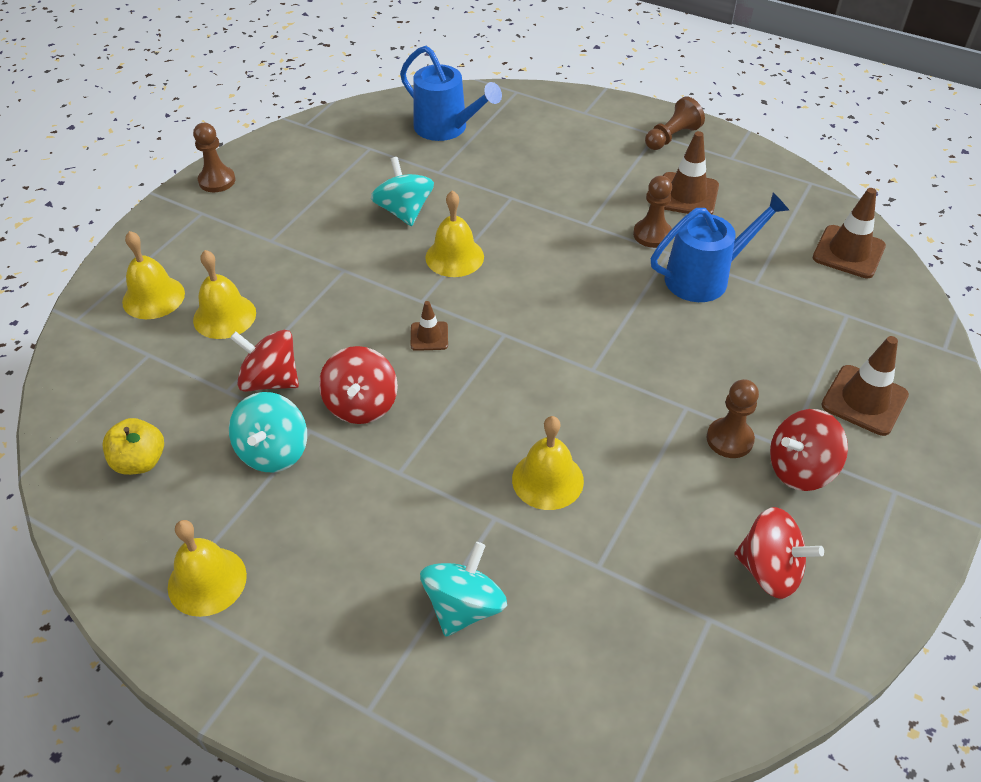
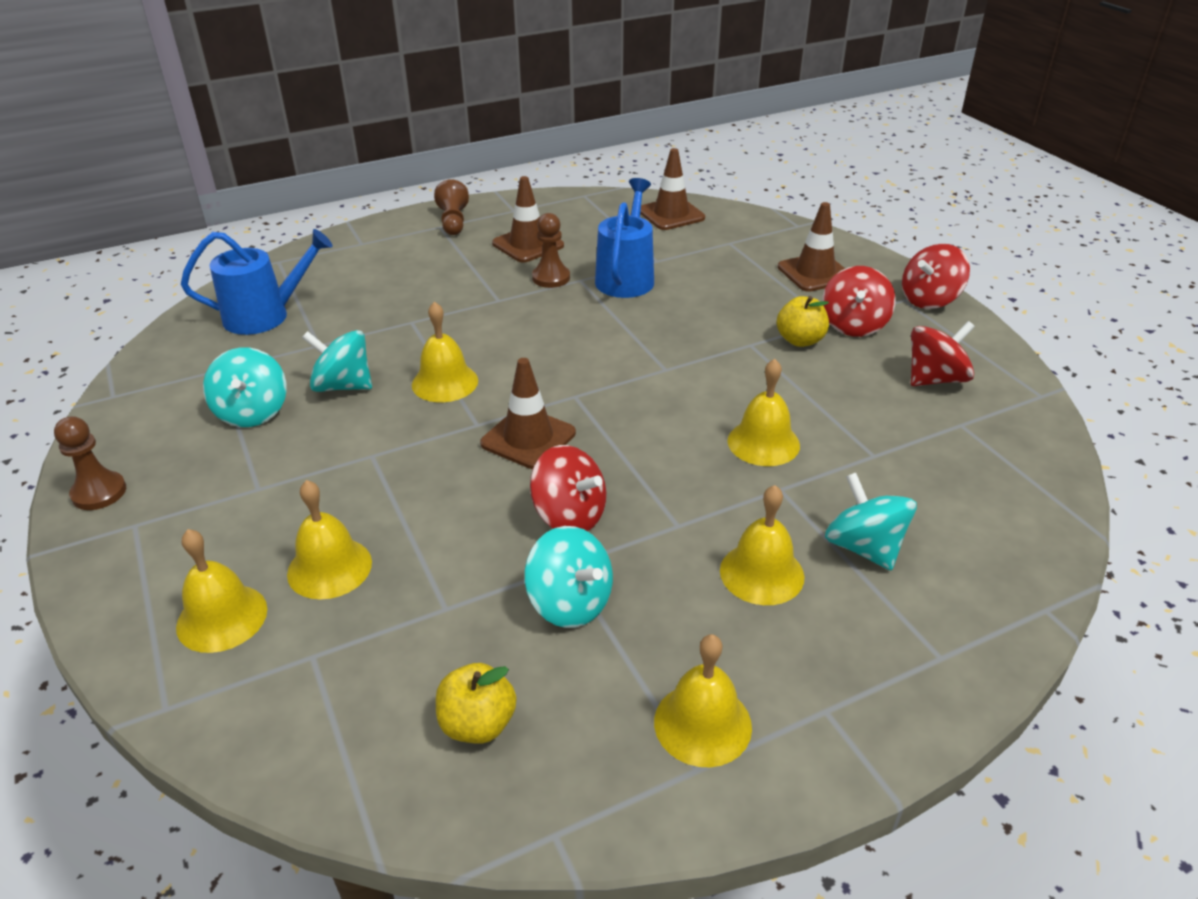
camera: 55 degrees left, 10 degrees down
red spinning top [230,330,299,392] -> red spinning top moved to [902,244,970,309]
brown traffic cone [411,301,448,351] -> brown traffic cone [480,358,576,469], size x1.77
brown pawn [707,379,759,458] -> yellow apple [777,296,829,347]
none -> turquoise spinning top [203,347,287,427]
none -> yellow bell [720,485,804,605]

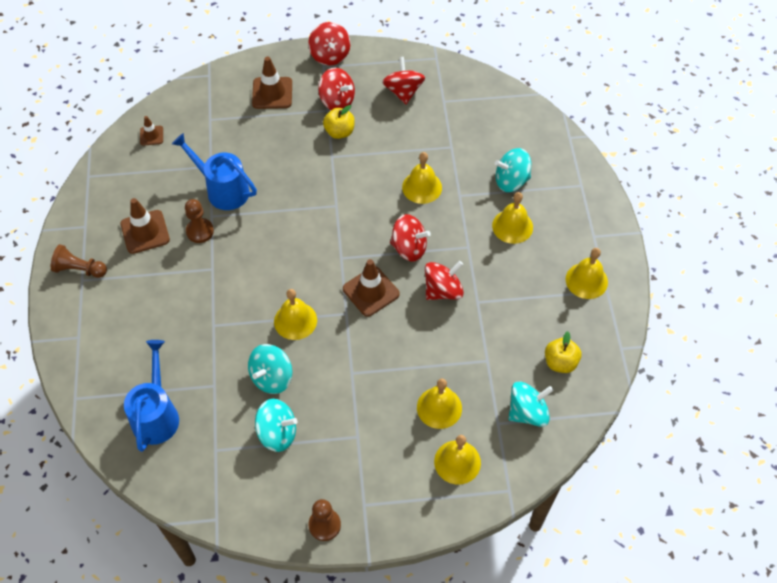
camera: 70 degrees left, 20 degrees up
turquoise spinning top [524,526,613,628] -> turquoise spinning top moved to [508,382,553,427]
brown traffic cone [640,148,705,230] -> brown traffic cone [140,116,163,146], size x0.56
none -> red spinning top [390,214,431,262]

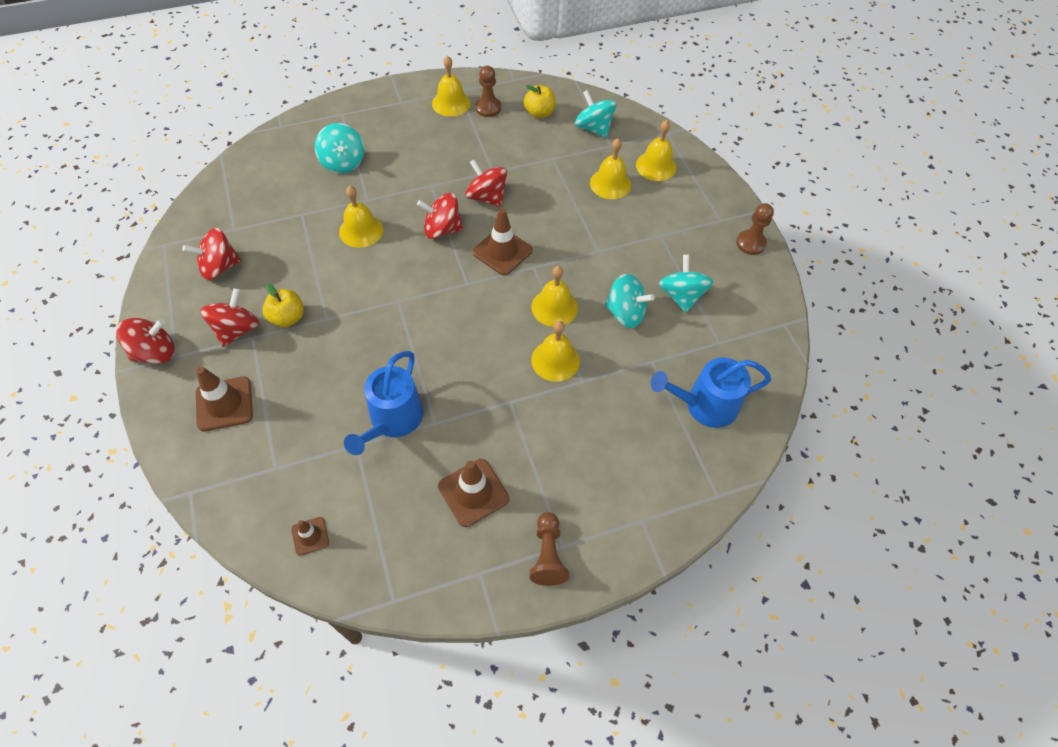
camera: 105 degrees left, 0 degrees up
brown pawn [185,199,214,243] -> brown pawn moved to [475,66,501,117]
red spinning top [390,214,431,262] -> red spinning top turned 90 degrees counterclockwise [417,193,464,239]
yellow bell [492,192,533,244] -> yellow bell moved to [531,321,580,382]

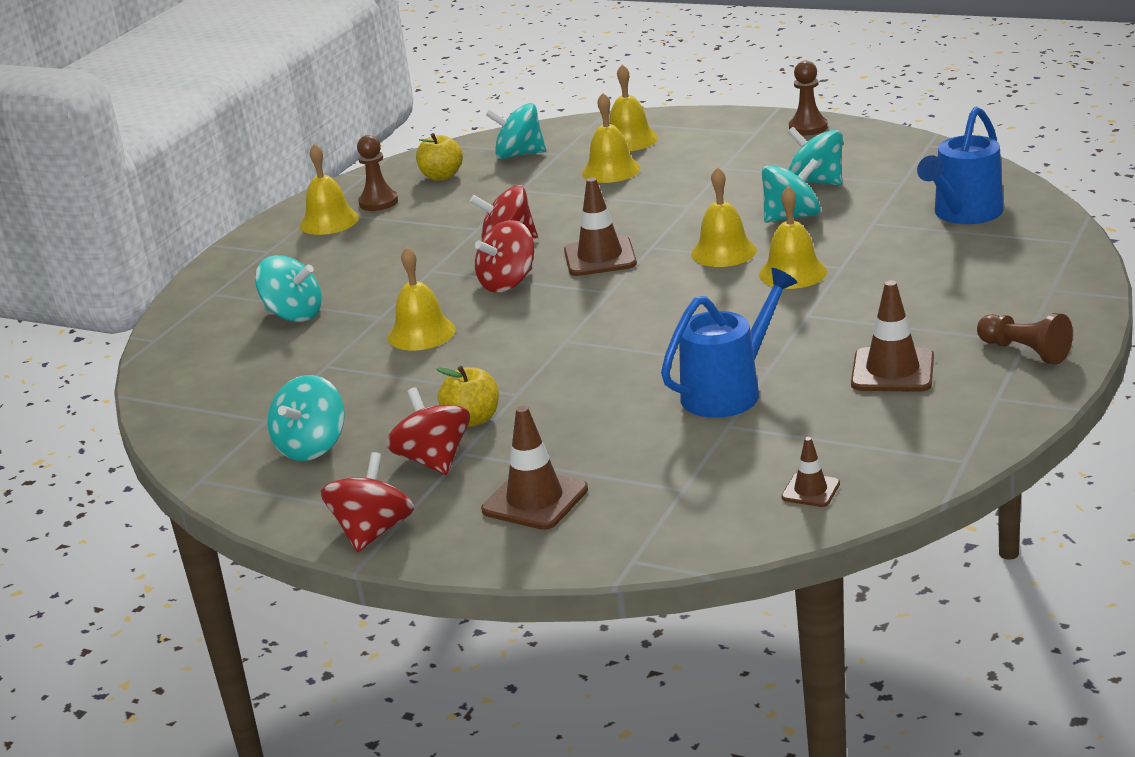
camera: 40 degrees left, 30 degrees down
red spinning top [182,228,241,281] -> turquoise spinning top [267,375,345,461]
blue watering can [344,351,424,455] -> blue watering can turned 105 degrees counterclockwise [661,268,798,418]

